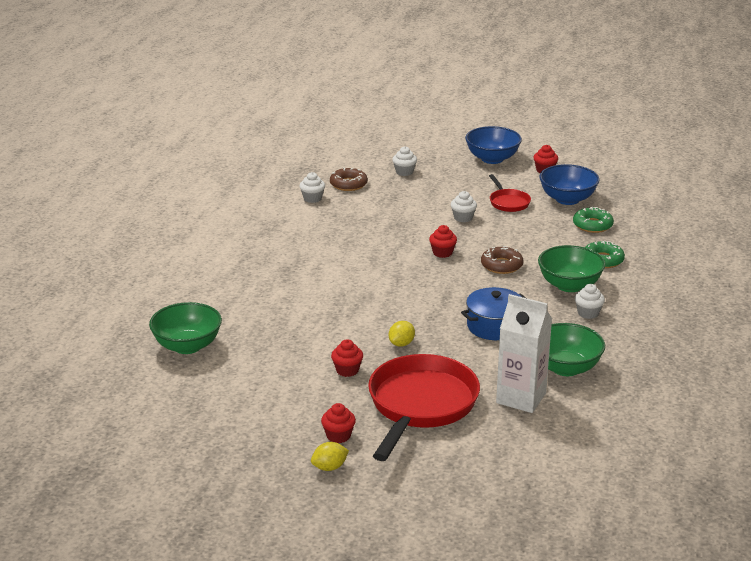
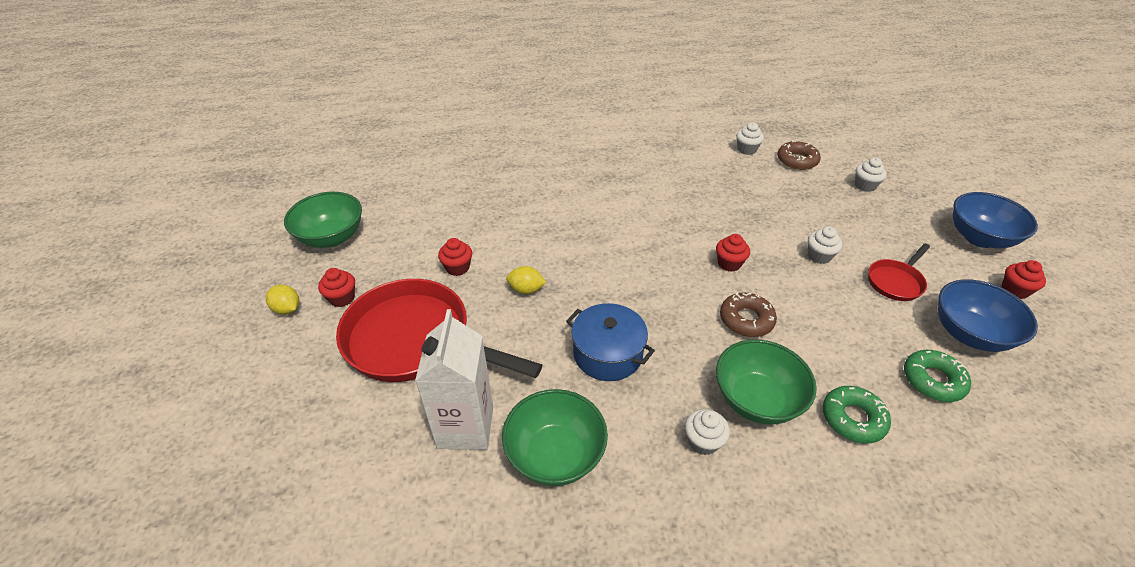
camera: 65 degrees right, 15 degrees up
green bowl [149,302,222,354] -> green bowl moved to [284,192,362,248]
red pan [368,354,480,461] -> red pan turned 150 degrees counterclockwise [336,279,542,382]

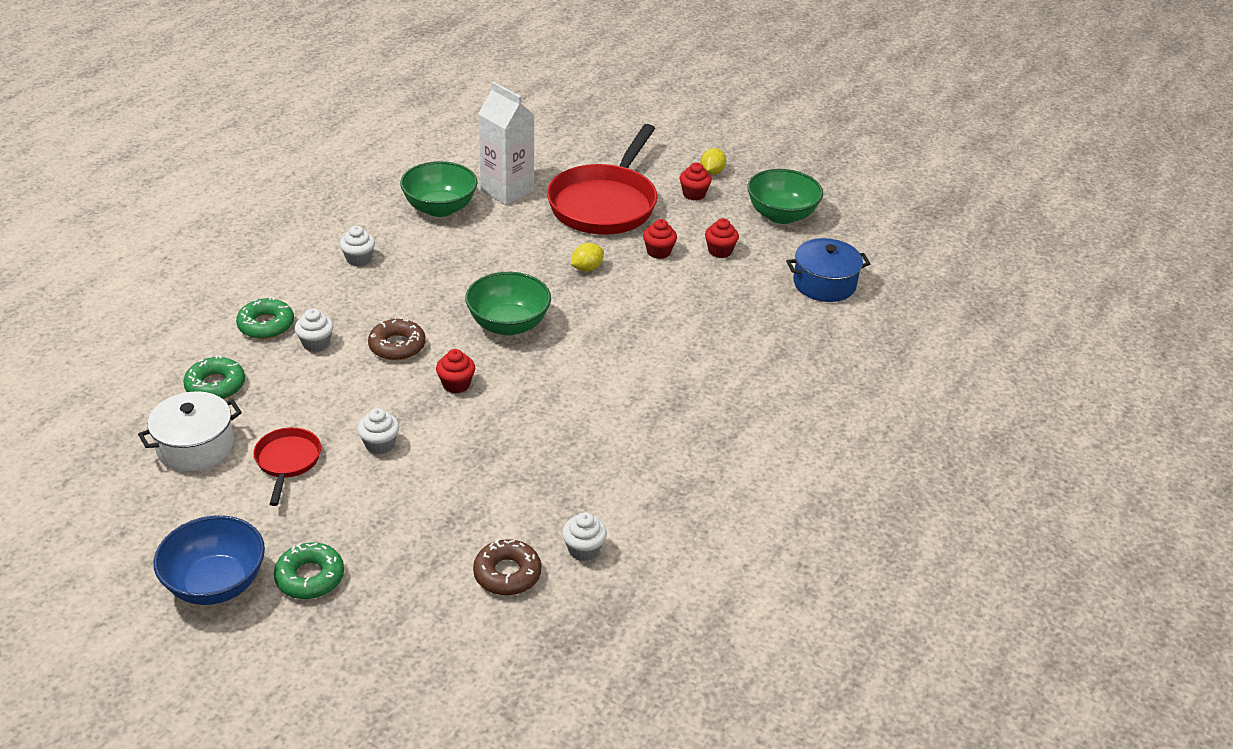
camera: 130 degrees right, 5 degrees down
yellow lemon [266,285,300,315] -> yellow lemon turned 60 degrees counterclockwise [701,148,726,175]
red pan [336,279,542,382] -> red pan turned 135 degrees clockwise [547,124,658,235]
blue pot [566,303,655,381] -> blue pot moved to [786,238,870,302]
green bowl [716,339,817,425] -> green bowl moved to [465,272,551,335]
white cupcake [855,158,887,192] -> white cupcake moved to [295,309,334,352]
blue bowl [938,279,1038,352] -> white pot [138,391,242,472]
red cupcake [1001,260,1046,299] -> red cupcake moved to [705,218,739,258]
none -> green donut [274,543,344,599]

